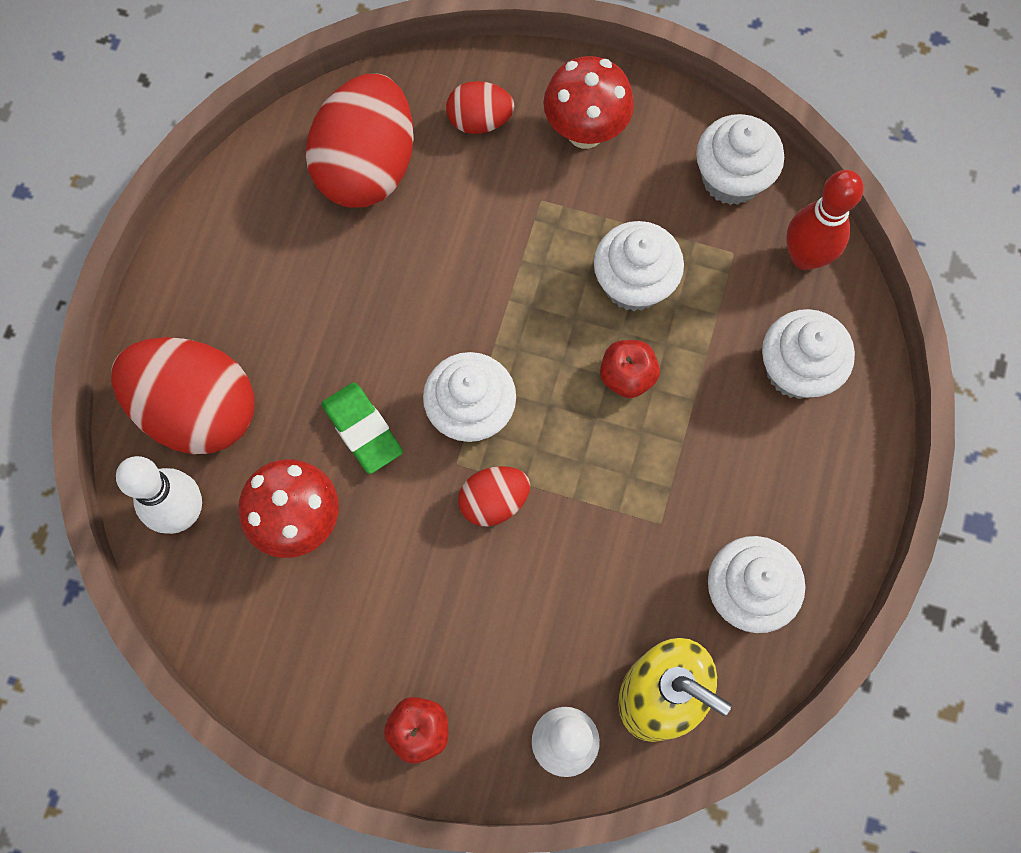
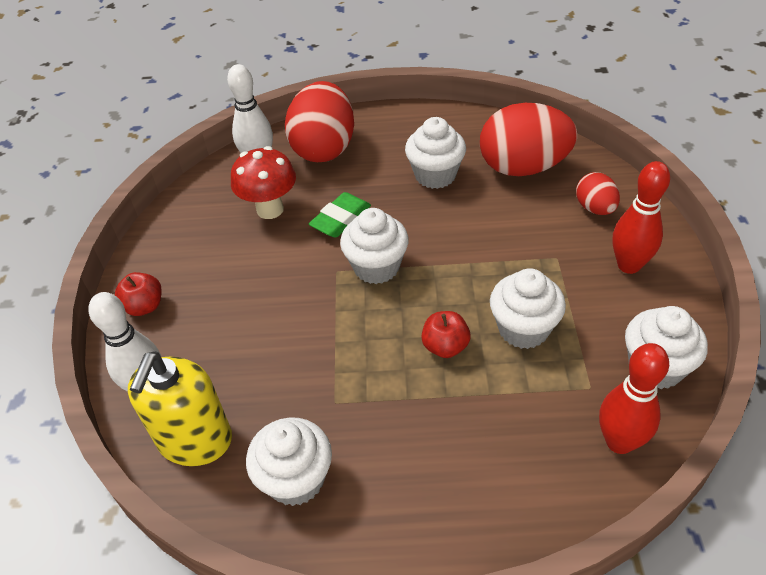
camera: 75 degrees right, 25 degrees down
red egg [458,466,530,527] -> none
red mushroom [543,56,634,149] -> red bowling pin [613,161,670,274]
white cupcake [762,309,855,399] -> white cupcake moved to [405,117,466,189]

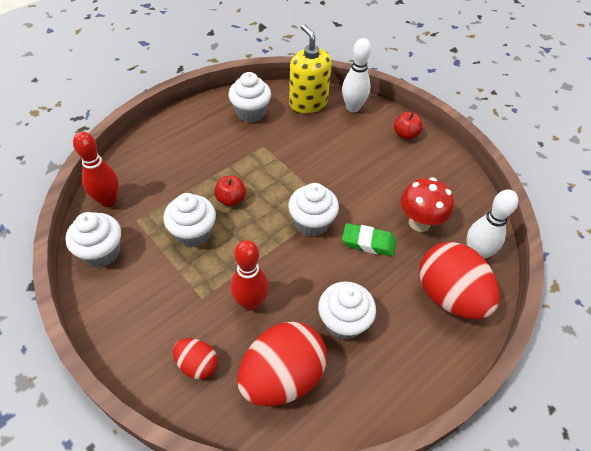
camera: 135 degrees right, 5 degrees up
green eraser [309,192,371,238] -> green eraser turned 75 degrees counterclockwise [342,223,396,256]
red bowling pin [613,161,670,274] -> red bowling pin moved to [230,240,269,311]

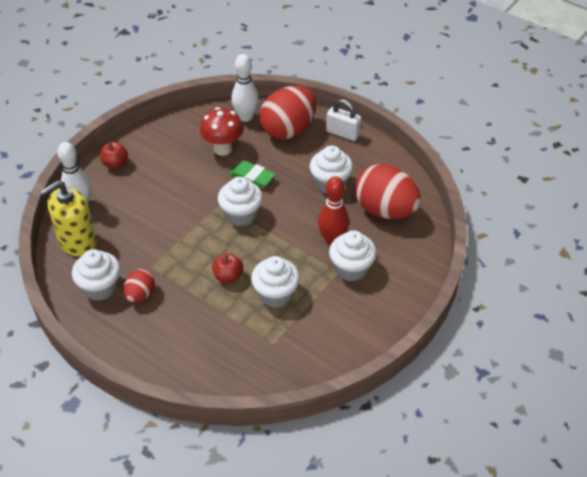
camera: 100 degrees left, 5 degrees down
white cupcake [65,212,121,267] -> white cupcake moved to [329,230,376,282]
red bowling pin [73,131,119,207] -> none
red egg [173,338,218,380] -> red egg moved to [124,269,155,303]
green eraser [342,223,396,256] -> green eraser turned 60 degrees counterclockwise [229,160,276,188]
none -> white padlock [326,99,361,141]

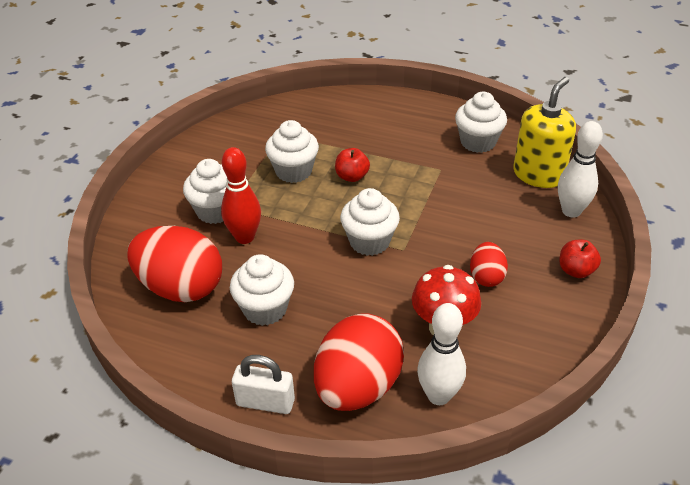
camera: 165 degrees right, 5 degrees down
red egg [124,269,155,303] -> red egg moved to [470,242,508,287]
green eraser [229,160,276,188] -> none

